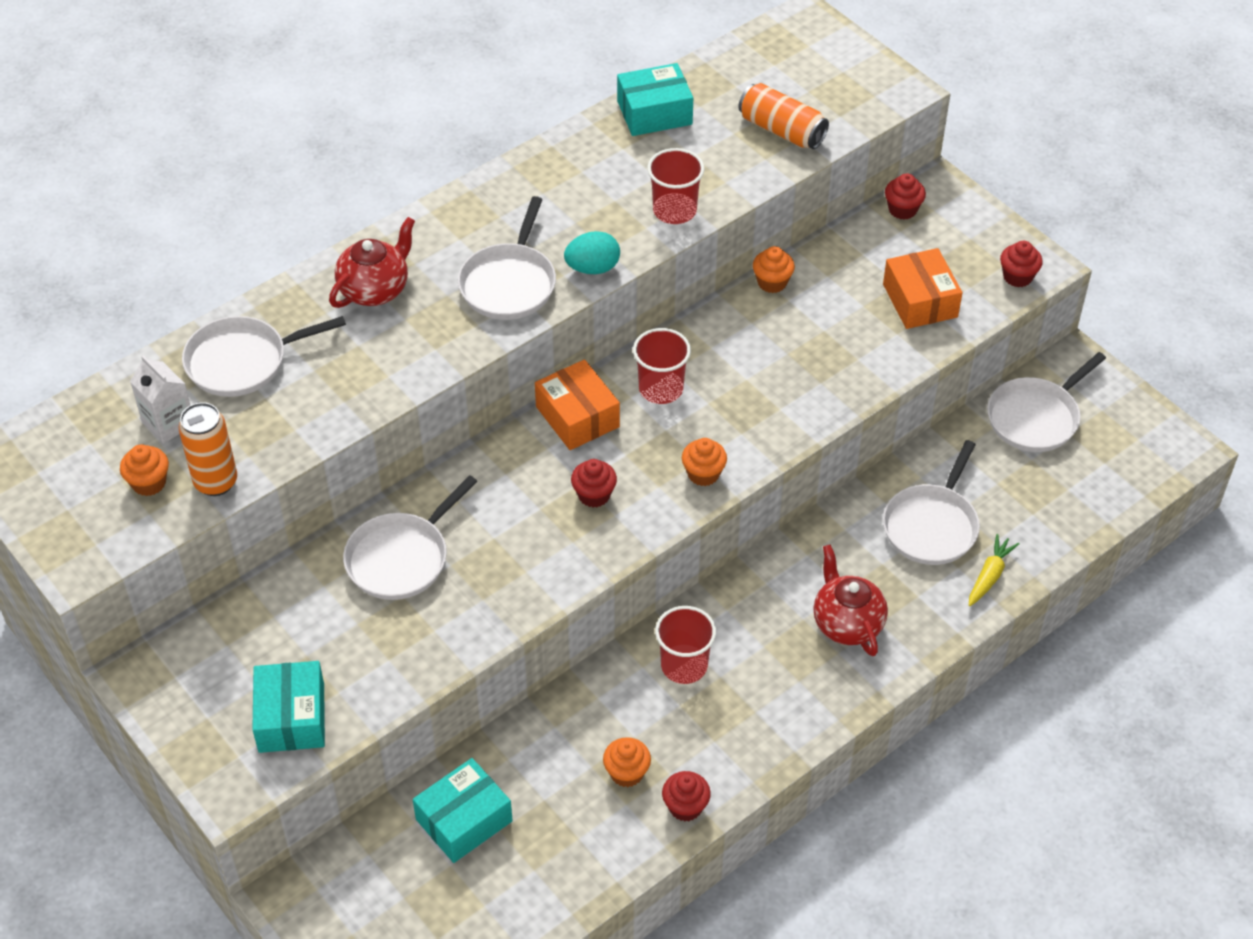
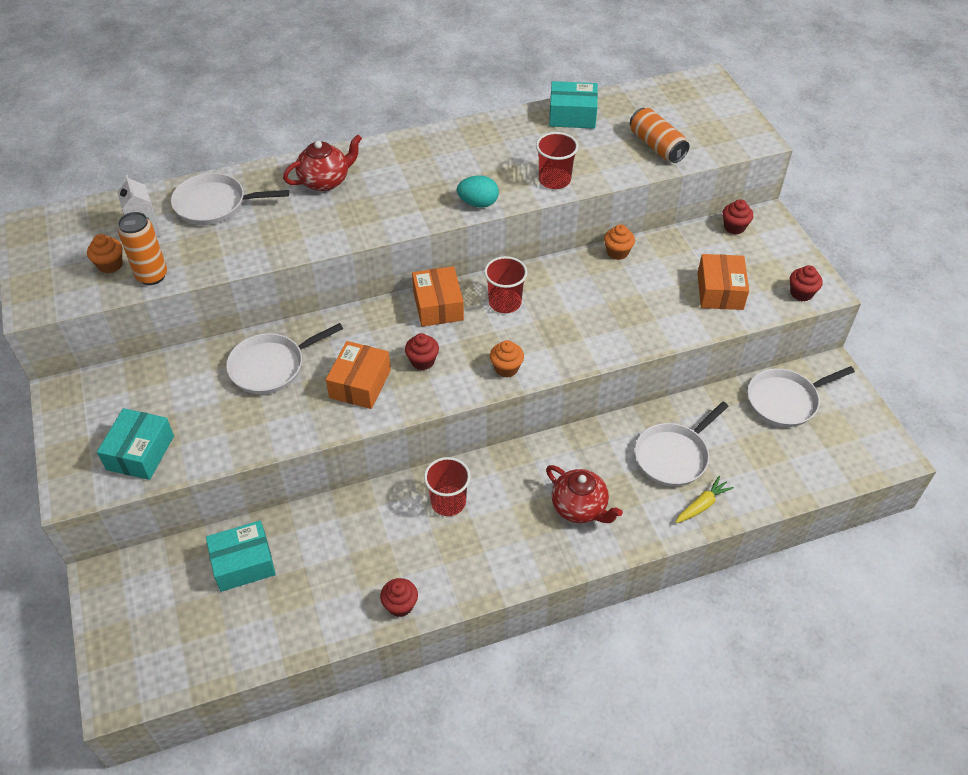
camera: 20 degrees right, 0 degrees up
white pan [458,196,556,320] -> none
orange cupcake [603,737,651,787] -> none
red teapot [813,544,888,656] -> red teapot turned 135 degrees clockwise [546,465,623,523]
none -> orange box [326,341,391,409]

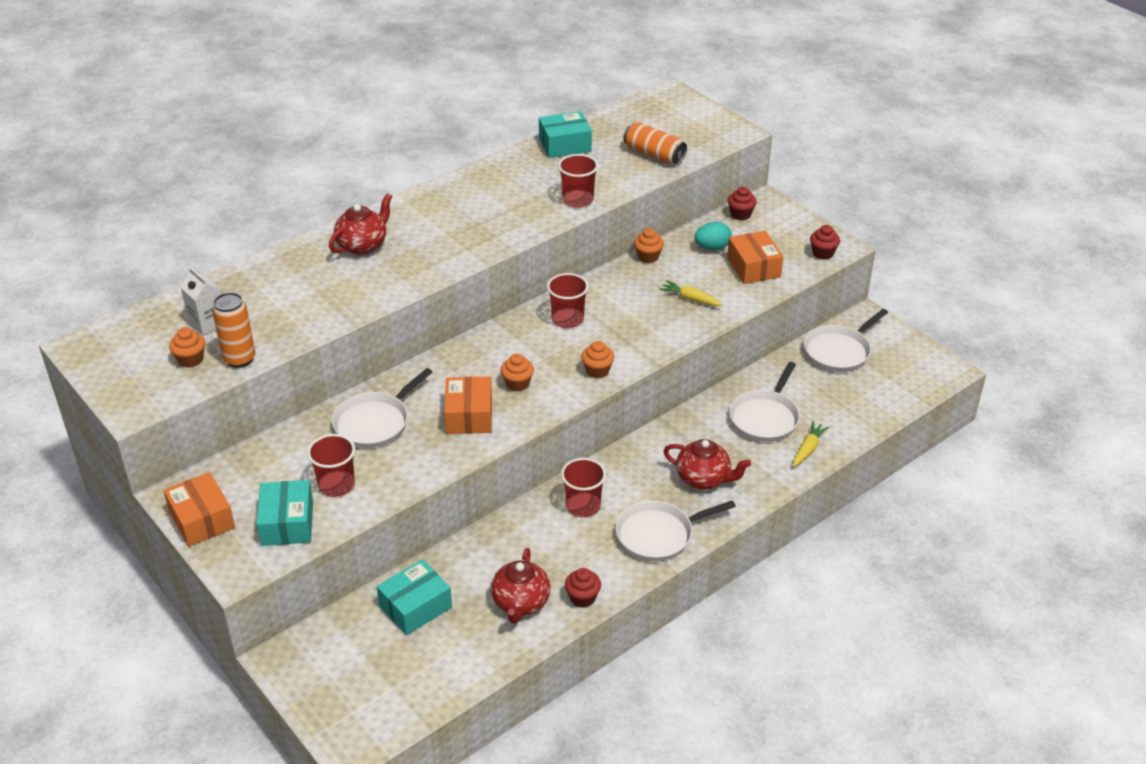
camera: 20 degrees left, 10 degrees down
white pan [171,173,289,225] -> white pan moved to [616,500,736,561]
red cupcake [405,333,439,370] -> orange cupcake [501,353,534,392]
orange box [412,266,464,327] -> orange box moved to [163,472,235,547]
turquoise egg [457,175,499,208] -> turquoise egg moved to [694,222,732,250]
none -> red cup [307,434,355,497]
none -> red teapot [491,548,551,623]
none -> yellow carrot [659,280,723,306]

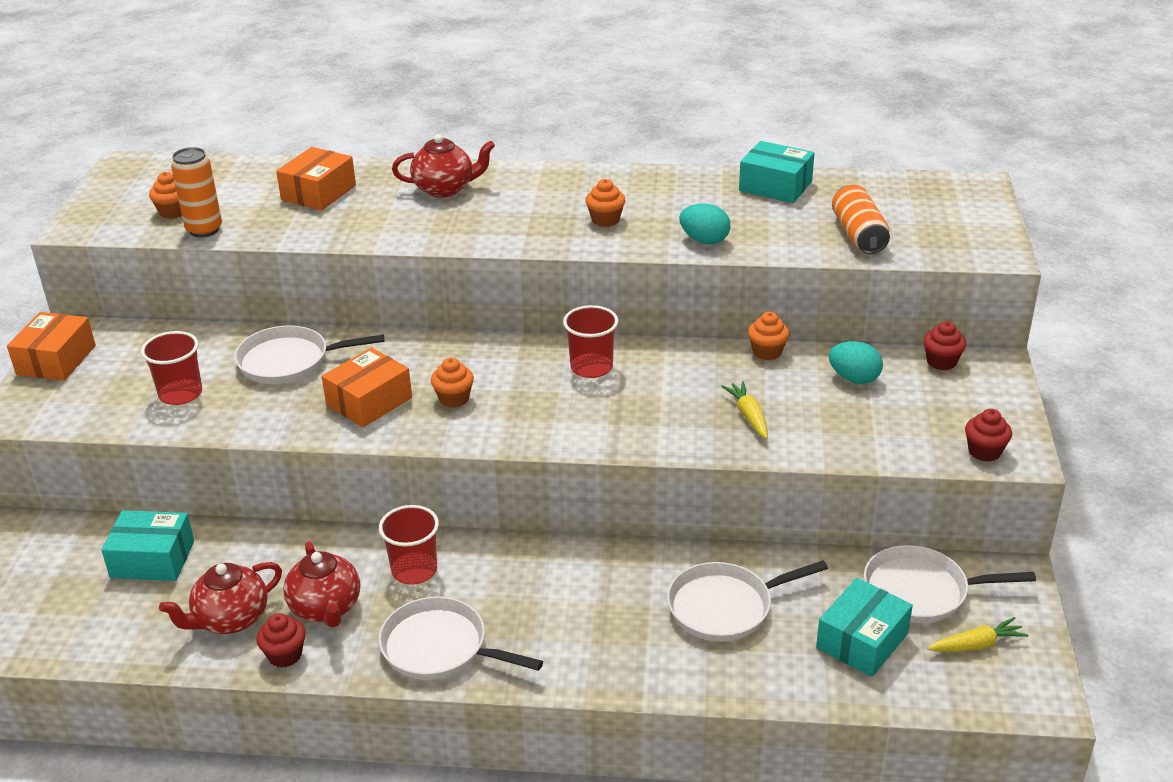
camera: 45 degrees right, 5 degrees down
white carton [180,267,221,336] -> none
turquoise box [256,480,313,546] -> turquoise box moved to [816,578,913,677]
red cup [558,154,598,208] -> turquoise egg [679,203,730,244]
orange cupcake [581,341,614,379] -> orange cupcake moved to [586,179,625,227]
red teapot [664,439,751,489] -> red teapot moved to [283,541,360,628]
orange box [727,231,783,284] -> orange box moved to [276,147,356,211]
yellow carrot [793,421,829,467] -> yellow carrot moved to [927,617,1028,652]

